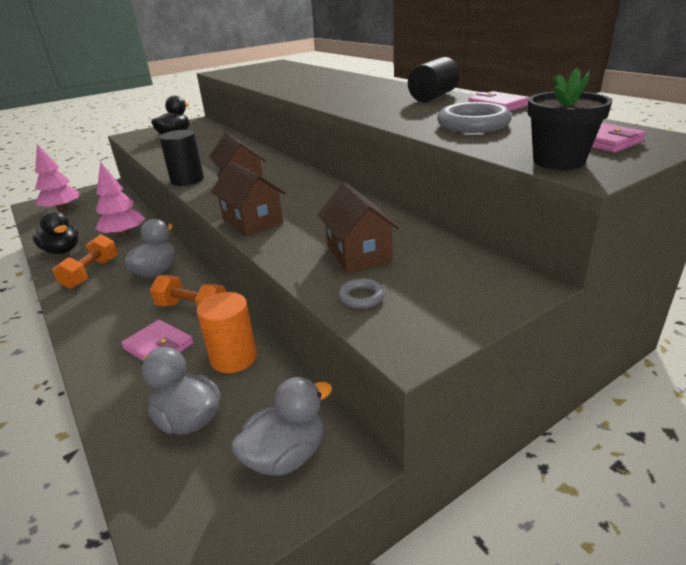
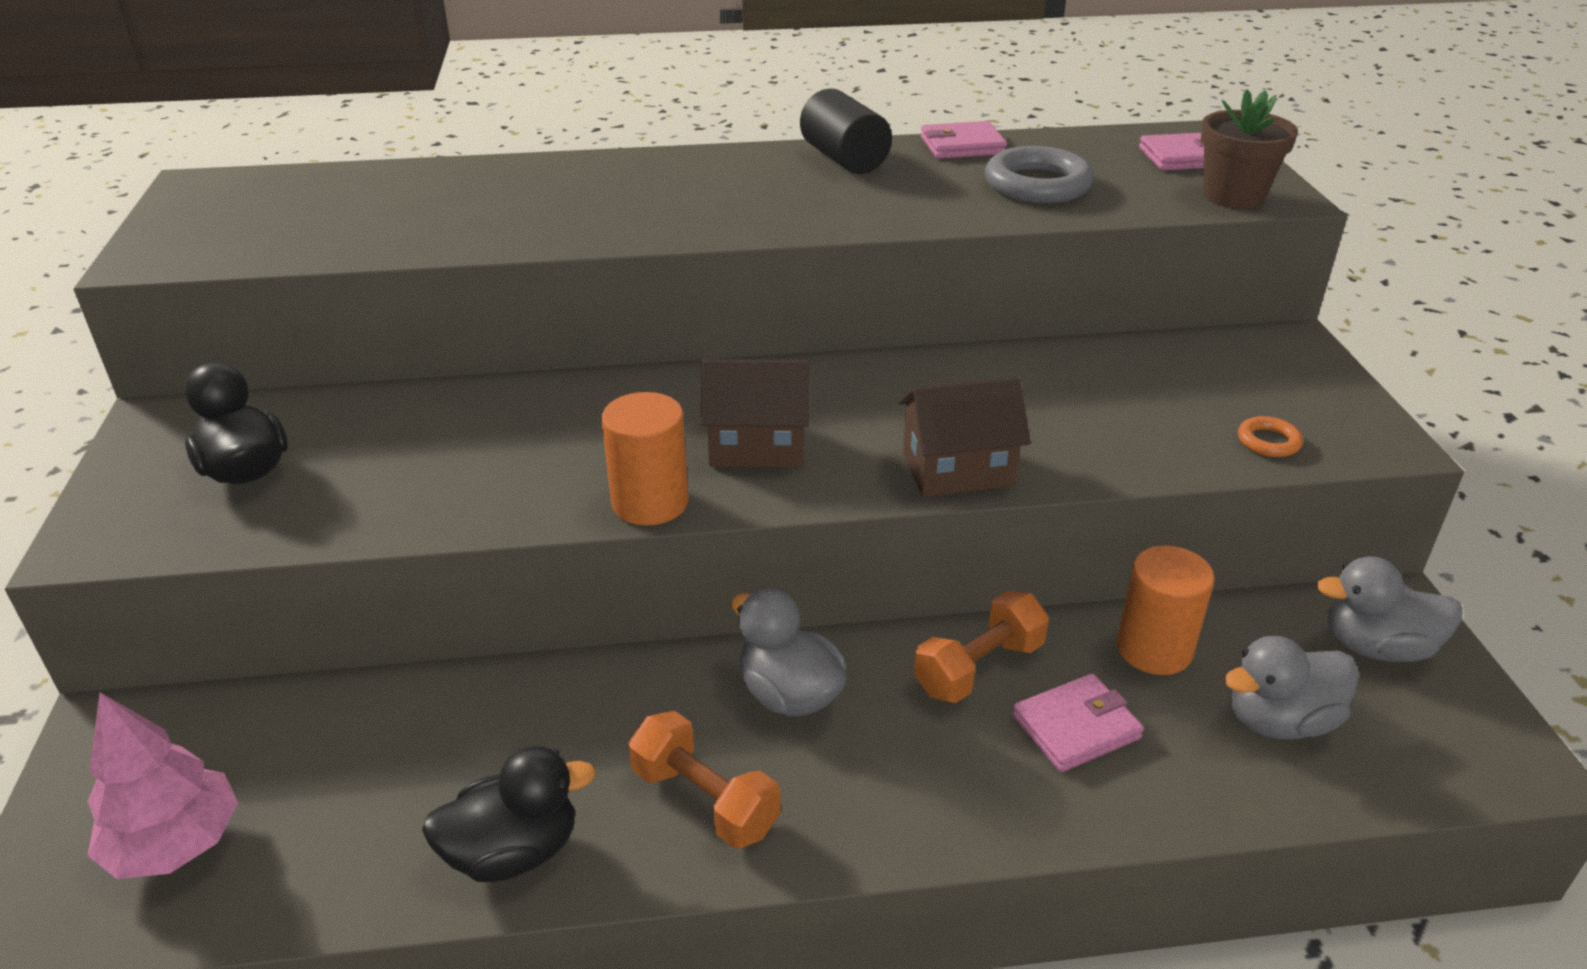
camera: 65 degrees left, 5 degrees up
pink tree [96,162,145,237] -> none
black cylinder [159,130,204,186] -> orange cylinder [602,392,689,526]
grey duck [231,377,332,476] -> grey duck turned 75 degrees counterclockwise [1317,556,1463,662]
brown house [318,182,400,273] -> none
grey ring [338,278,385,309] -> orange ring [1238,416,1303,457]
black flower pot [528,68,613,170] -> brown flower pot [1201,89,1298,209]

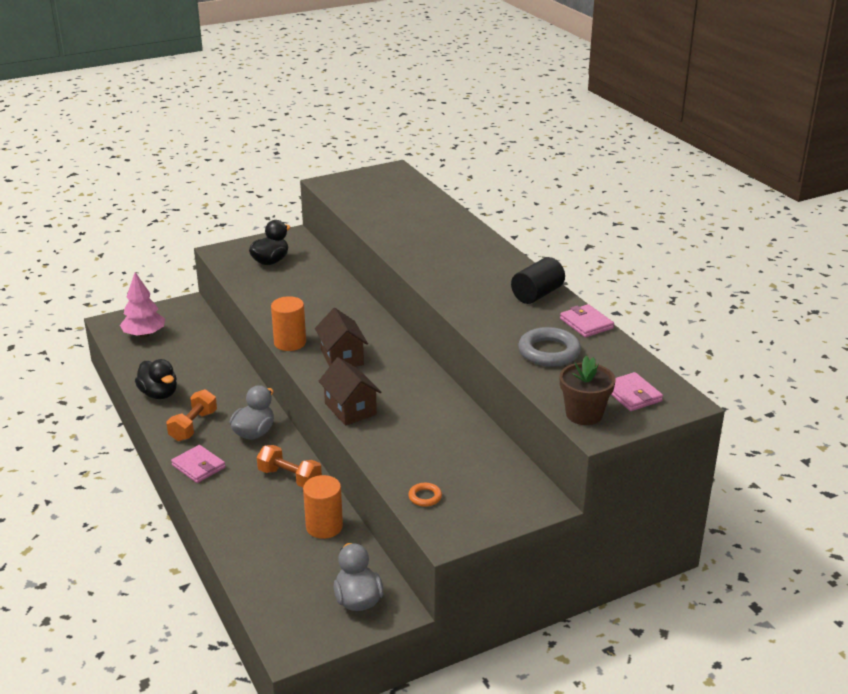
camera: 70 degrees right, 5 degrees down
pink wallet [1012,674,1144,772] -> pink wallet moved to [171,445,226,483]
grey duck [1224,636,1359,740] -> none

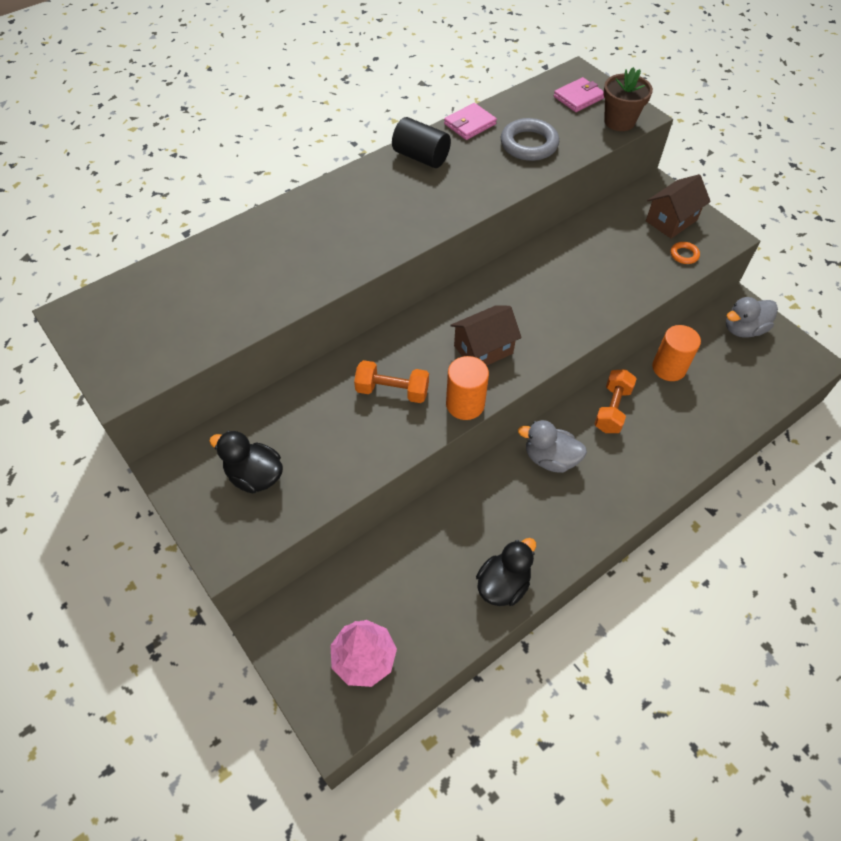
camera: 100 degrees left, 25 degrees up
orange dumbbell [166,389,217,441] -> orange dumbbell moved to [354,360,429,403]
pink wallet [171,445,226,483] -> none
brown house [318,357,381,426] -> brown house moved to [646,174,711,239]

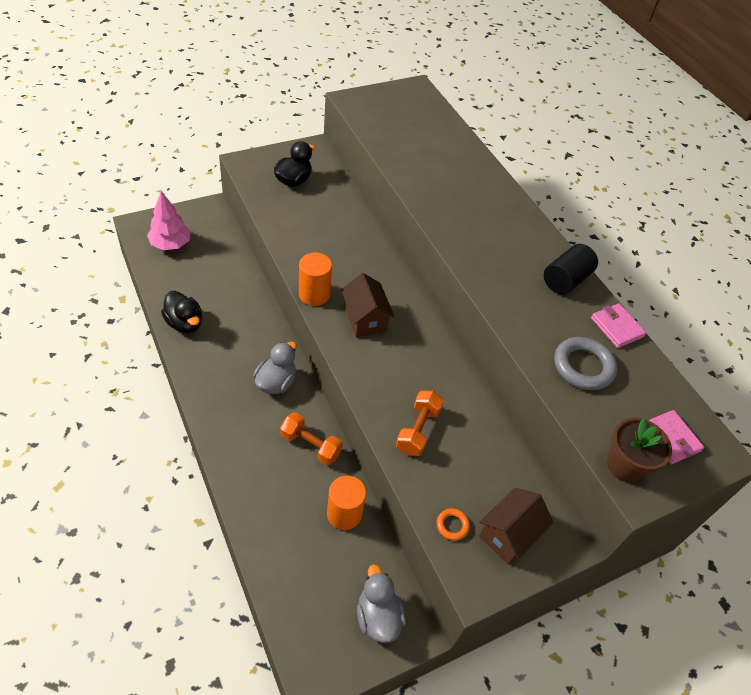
camera: 95 degrees right, 5 degrees down
orange dumbbell [354,360,429,403] -> orange dumbbell moved to [396,390,444,456]
brown house [646,174,711,239] -> brown house turned 75 degrees clockwise [479,488,554,565]

